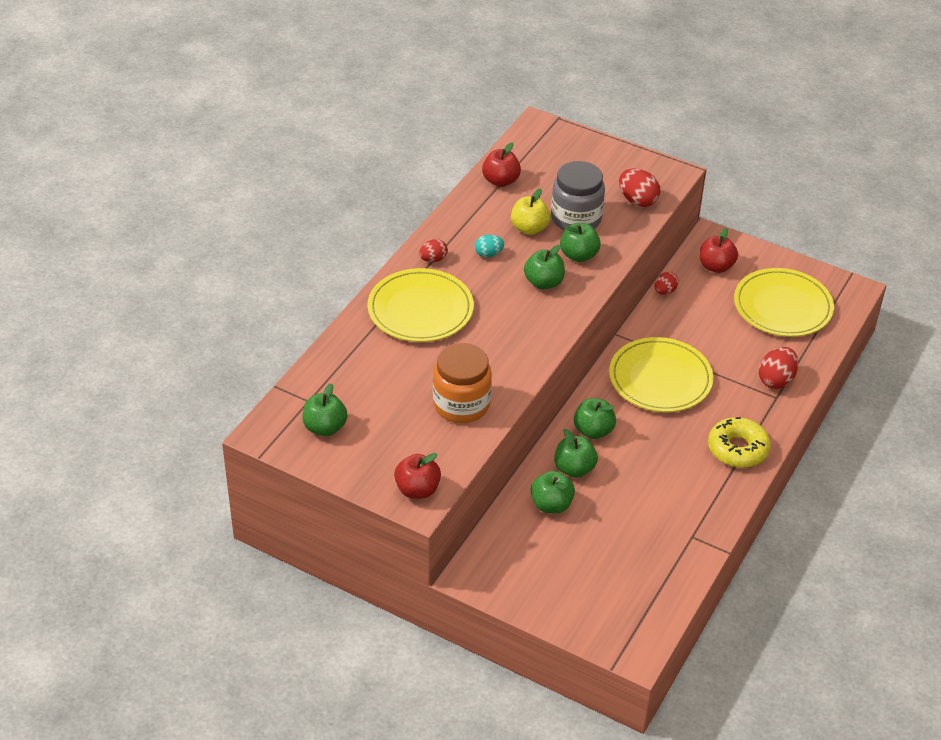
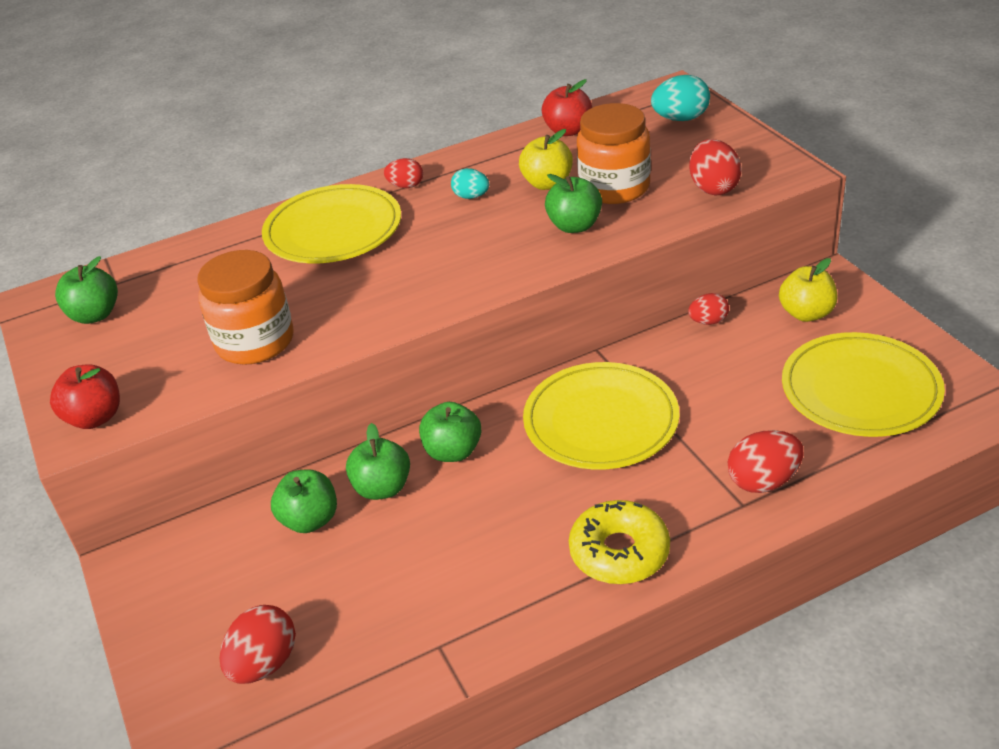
camera: 40 degrees right, 5 degrees down
green apple [524,245,565,290] -> none
grey jar [551,161,605,230] -> orange jar [577,103,651,204]
red apple [700,228,738,273] -> yellow apple [779,258,837,322]
none -> red egg [220,605,296,684]
none -> turquoise egg [651,75,710,121]

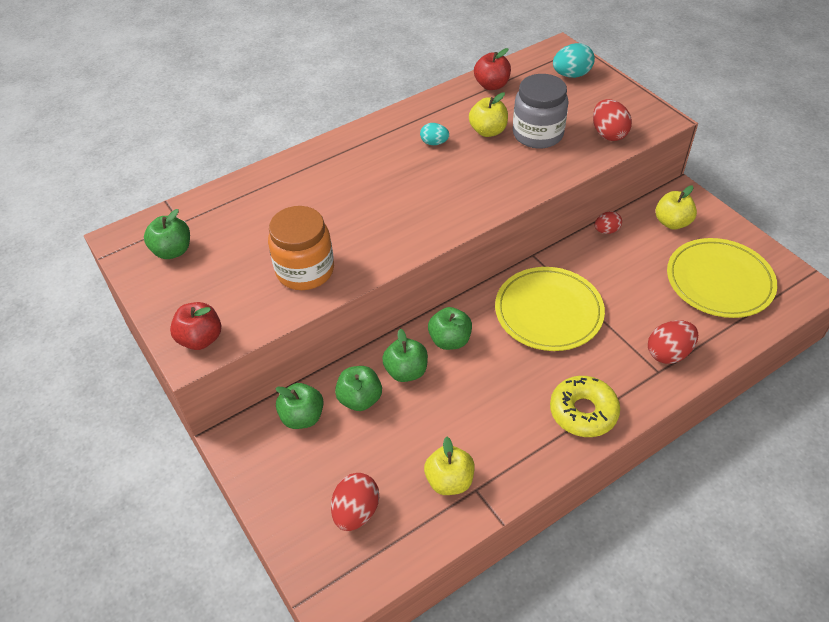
camera: 10 degrees left, 10 degrees up
yellow plate [262,184,401,263] -> none
red egg [384,158,423,188] -> none
green apple [545,174,602,233] -> green apple moved to [275,383,324,429]
orange jar [577,103,651,204] -> grey jar [513,74,568,148]
none -> yellow apple [424,436,475,495]

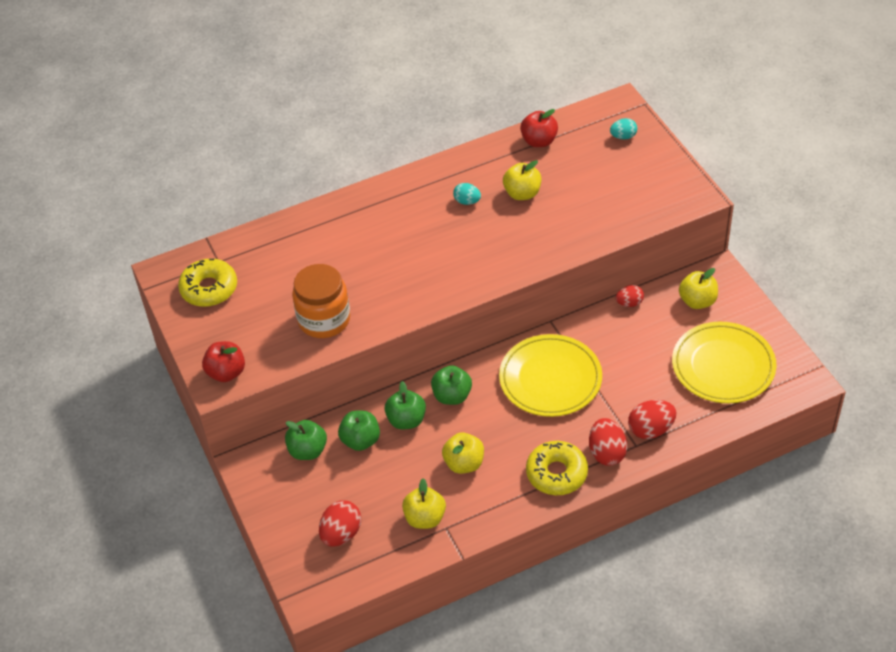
camera: 10 degrees right, 0 degrees up
green apple [144,209,190,259] -> yellow donut [178,258,237,307]
grey jar [513,74,568,148] -> none
turquoise egg [553,43,595,78] -> turquoise egg [610,118,637,139], size x0.63
red egg [593,99,632,141] -> red egg moved to [589,418,627,466]
none -> yellow apple [442,433,484,474]

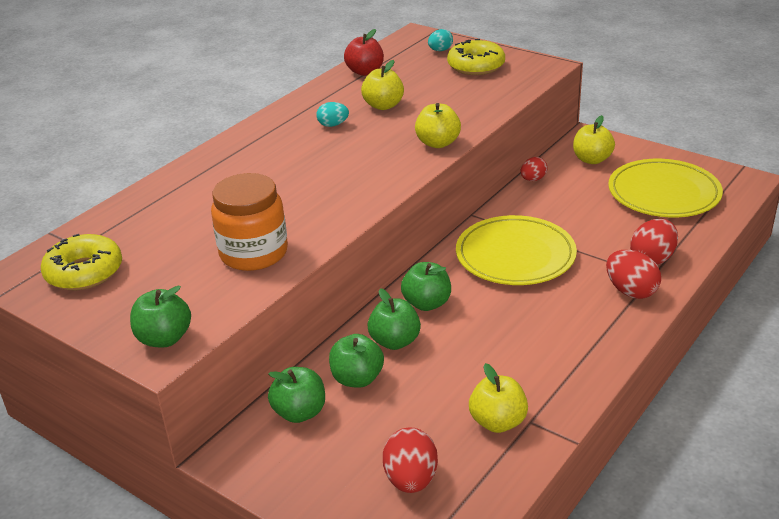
camera: 30 degrees left, 15 degrees down
red apple [202,341,245,382] -> green apple [130,285,191,347]
yellow apple [442,433,484,474] -> yellow apple moved to [415,103,461,148]
yellow donut [526,441,588,495] -> yellow donut moved to [447,39,505,75]

